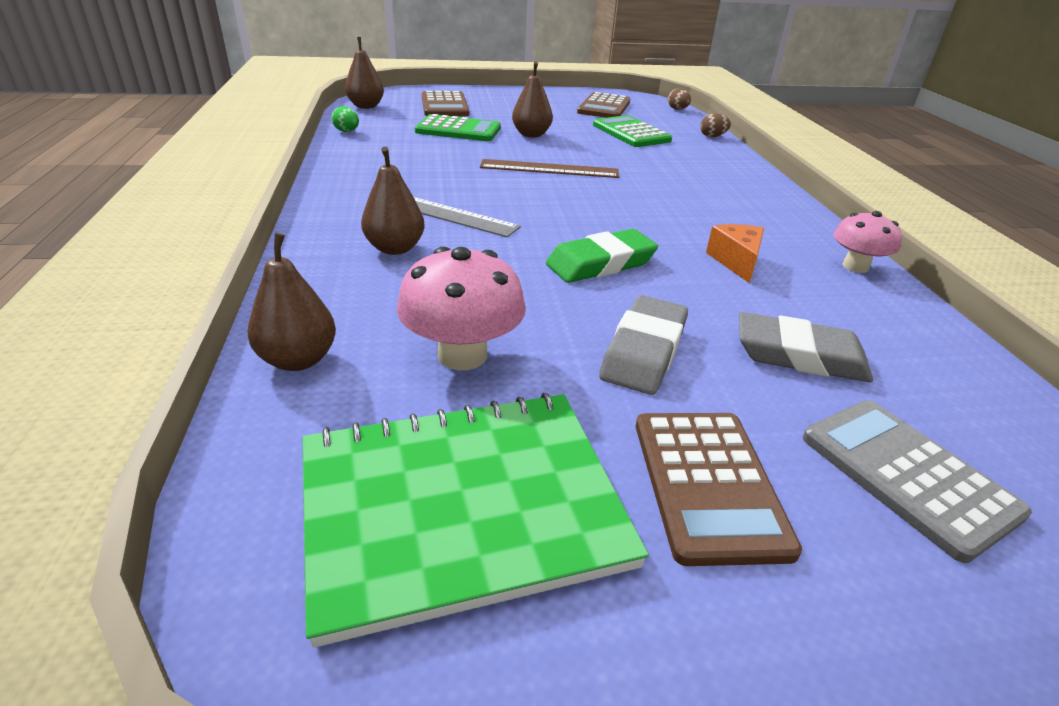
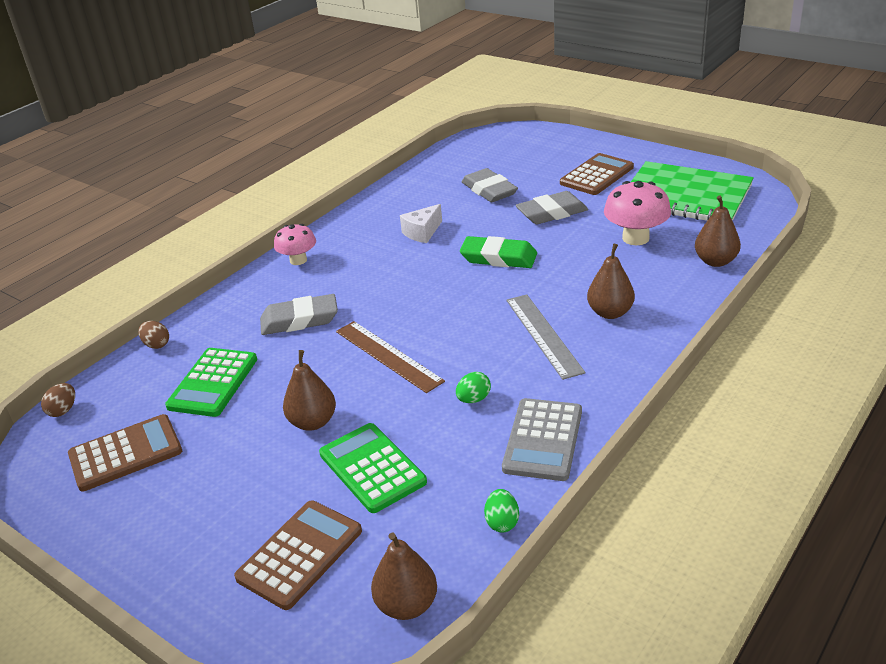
camera: 130 degrees left, 0 degrees up
orange cheese [706,224,764,283] -> white cheese [400,204,442,243]
grey calculator [803,400,1032,563] -> grey calculator moved to [502,398,582,481]
pink mushroom [833,211,902,273] -> pink mushroom moved to [274,224,316,265]
none -> grey eraser [260,294,338,335]
none -> green egg [456,372,491,403]

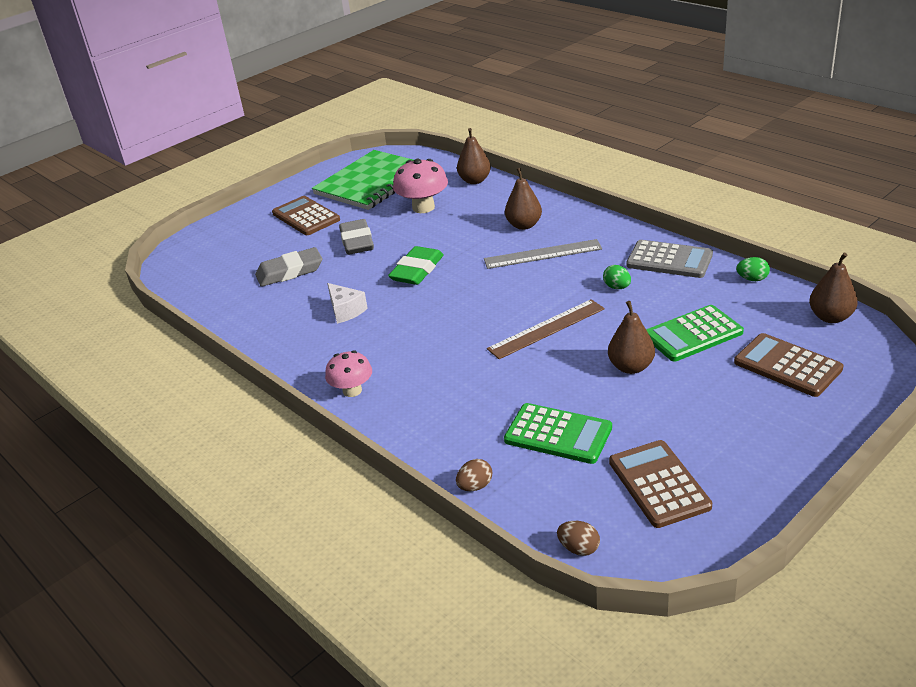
camera: 80 degrees left, 0 degrees up
grey eraser [260,294,338,335] -> none

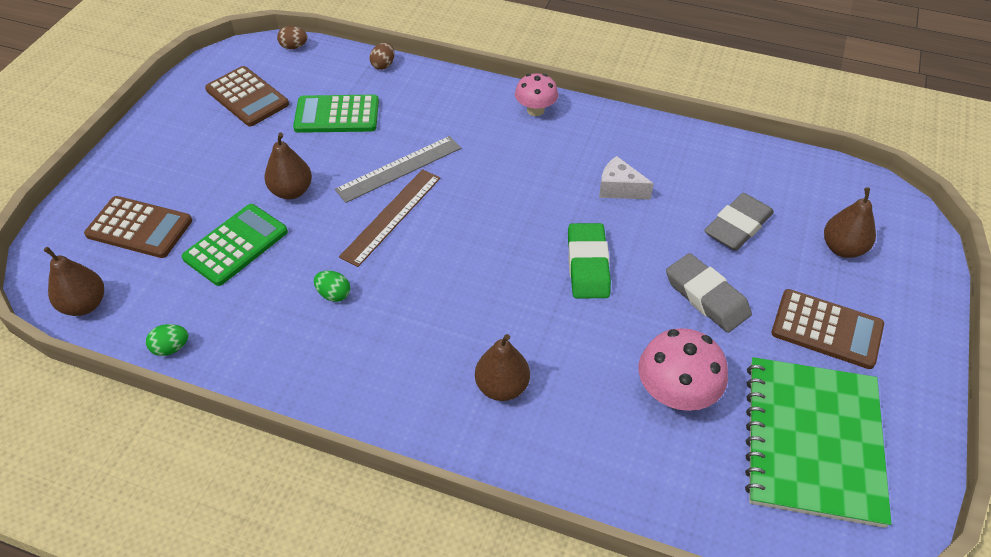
camera: 150 degrees right, 15 degrees up
brown pear [457,128,491,184] -> brown pear moved to [824,187,876,258]
grey ruler [484,239,602,269] -> grey ruler moved to [335,136,461,203]
grey calculator [626,240,713,278] -> none

